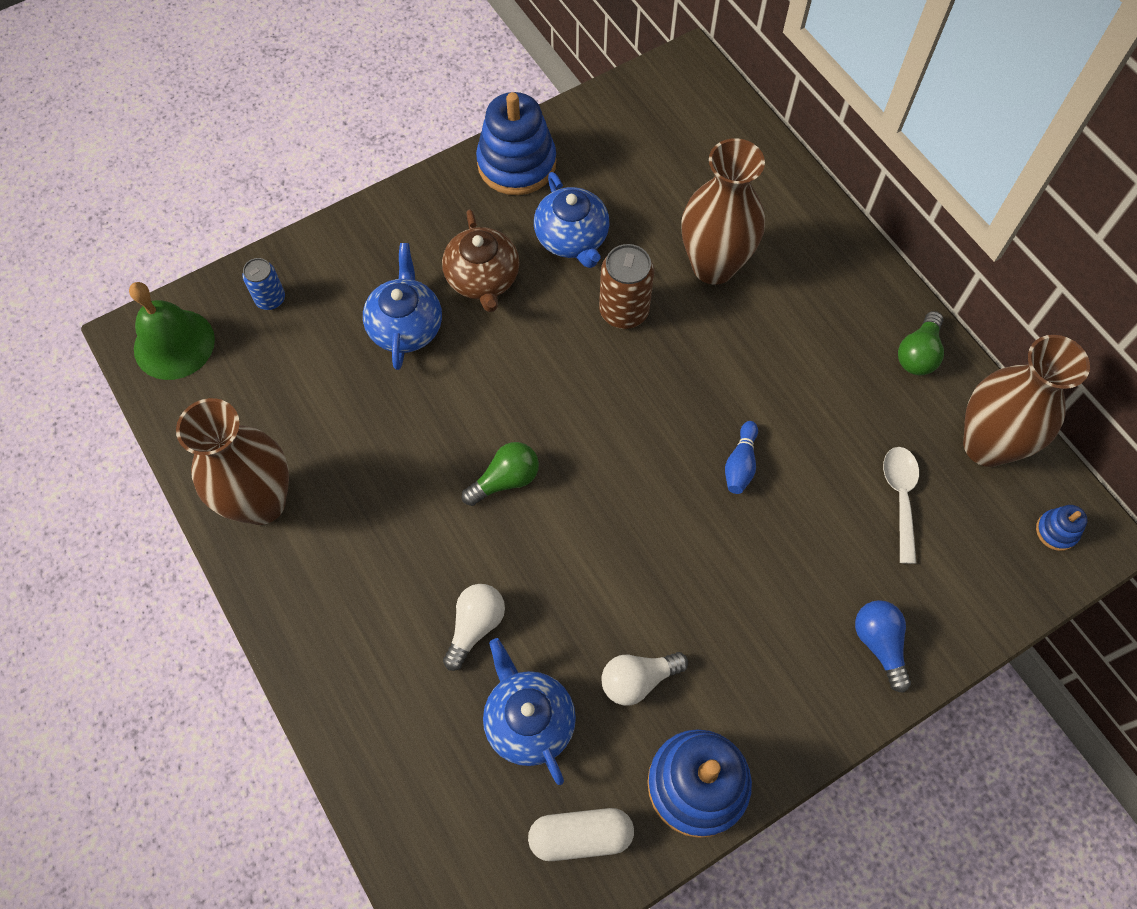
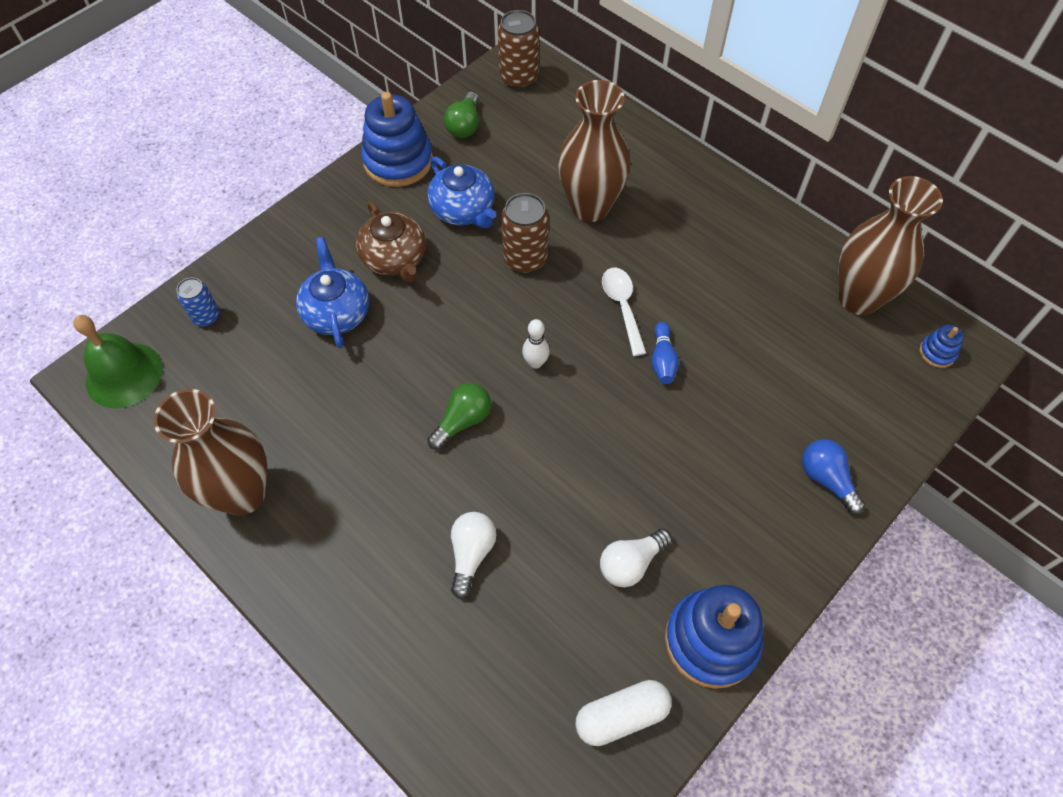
camera: 15 degrees left, 5 degrees down
blue teapot [483,638,576,785] -> none
white spoon [883,447,919,564] -> white spoon moved to [602,268,646,356]
green light bulb [898,311,944,375] -> green light bulb moved to [444,92,479,138]
none -> brown can [498,10,539,89]
none -> white bowling pin [522,319,550,369]

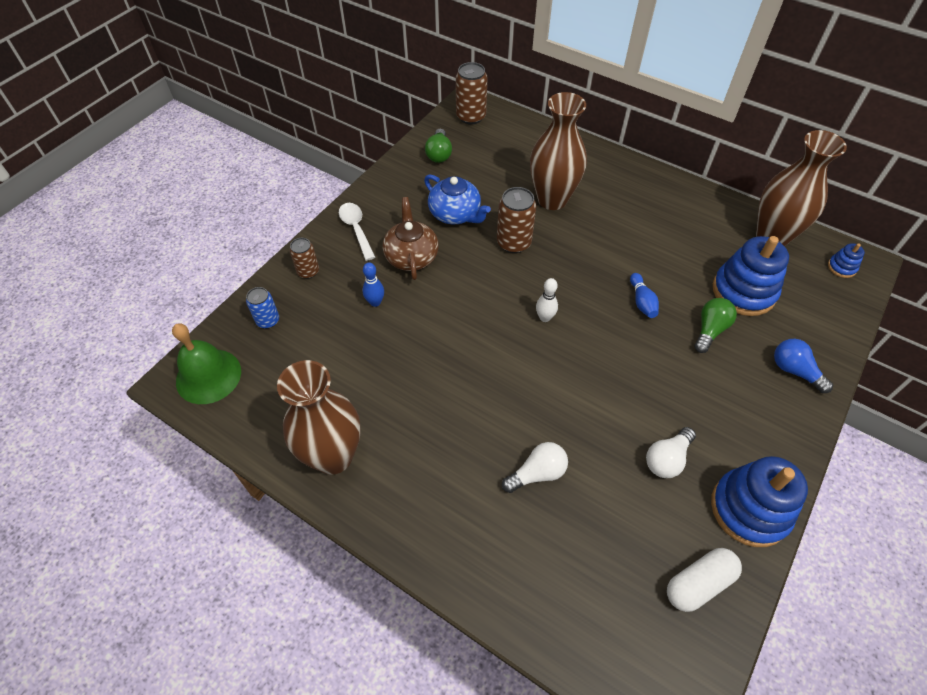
camera: 10 degrees left, 5 degrees down
blue teapot [296,237,369,348] -> blue bowling pin [362,262,384,307]
brown teapot [356,201,426,282] -> brown teapot turned 150 degrees counterclockwise [383,197,439,280]
blue stacking toy [361,92,433,187] -> blue stacking toy moved to [713,236,789,316]
green light bulb [427,383,491,450] -> green light bulb moved to [694,298,737,353]
white light bulb [451,512,496,599] -> white light bulb turned 60 degrees clockwise [502,442,568,493]
white spoon [602,268,646,356] -> white spoon moved to [339,203,375,261]
none -> brown can [290,238,319,279]

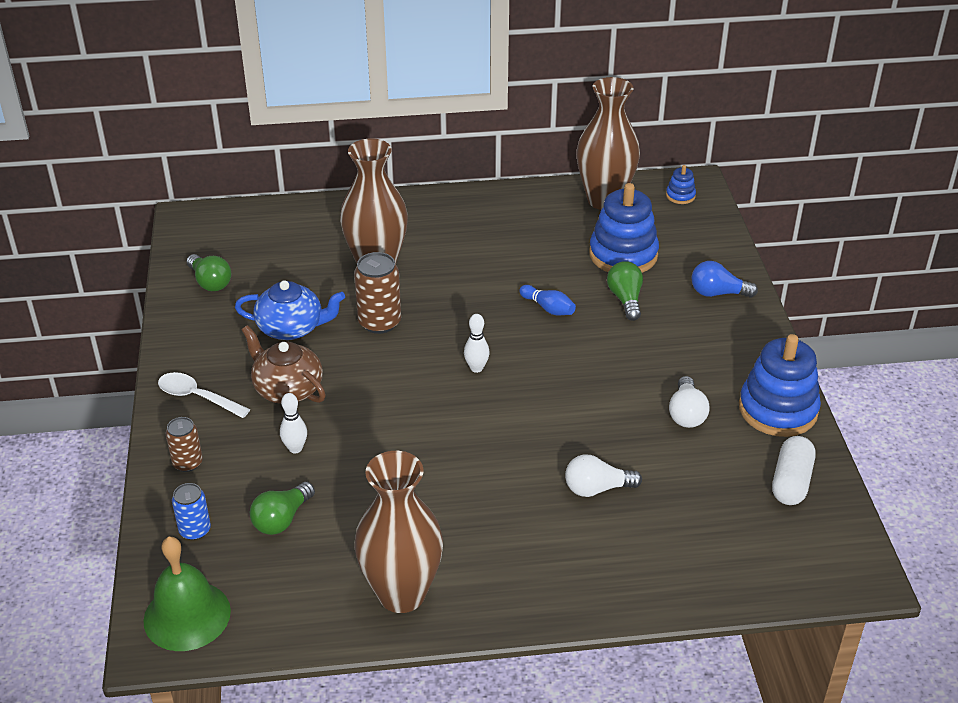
camera: 40 degrees left, 15 degrees down
blue bowling pin [362,262,384,307] -> white bowling pin [280,393,307,453]
brown can [456,62,488,124] -> none
white light bulb [502,442,568,493] -> white light bulb turned 120 degrees counterclockwise [565,455,642,497]
none -> green light bulb [250,482,315,535]

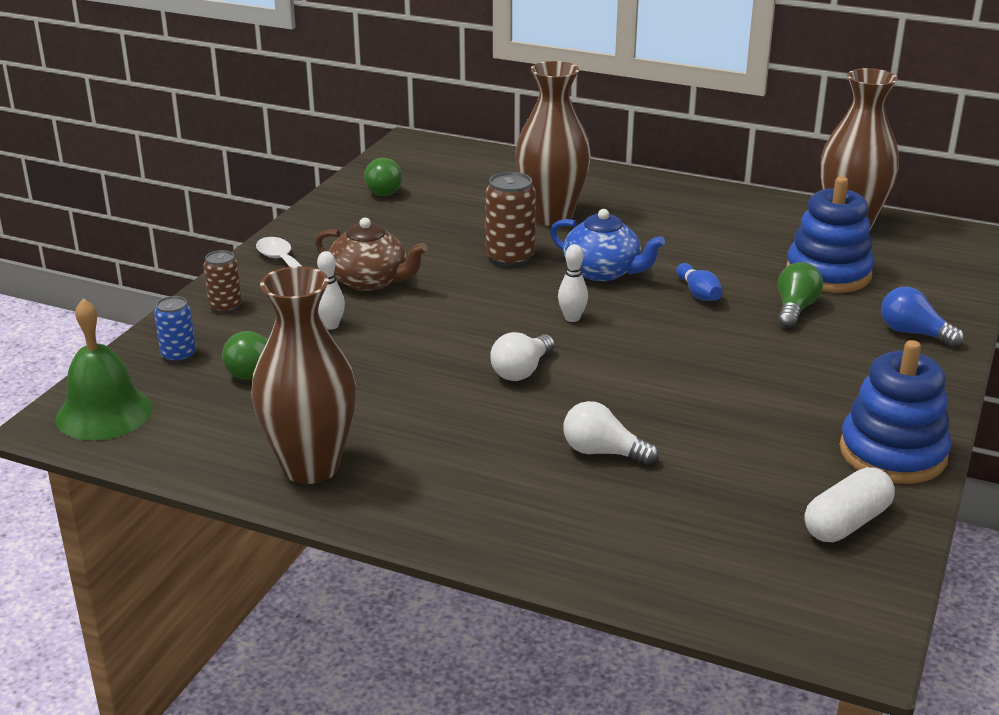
camera: 30 degrees right, 10 degrees down
blue teapot [235,280,345,340] -> blue teapot moved to [550,209,665,281]
brown teapot [242,325,326,404] -> brown teapot turned 135 degrees clockwise [315,218,427,291]
blue stacking toy [666,165,696,204] -> none
white light bulb [669,376,710,428] -> white light bulb moved to [490,332,555,381]

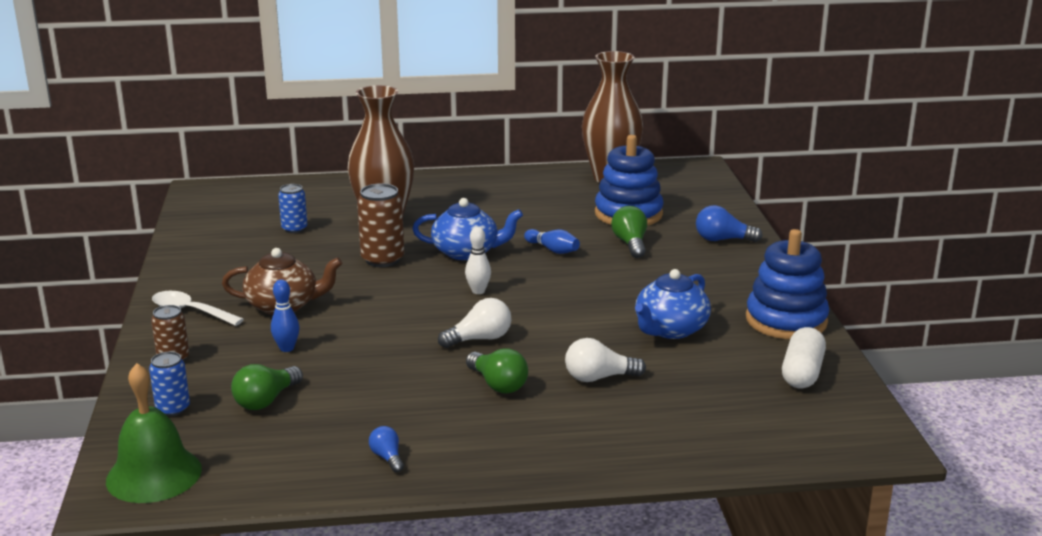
camera: 30 degrees left, 5 degrees down
brown vase [251,266,357,484] -> blue light bulb [369,426,404,473]
white bowling pin [317,251,345,330] -> blue bowling pin [271,279,299,352]
green light bulb [364,158,402,196] -> green light bulb moved to [466,348,528,393]
white light bulb [490,332,555,381] -> white light bulb turned 120 degrees counterclockwise [438,298,511,348]
none -> blue can [278,184,308,233]
none -> blue teapot [635,269,711,339]

